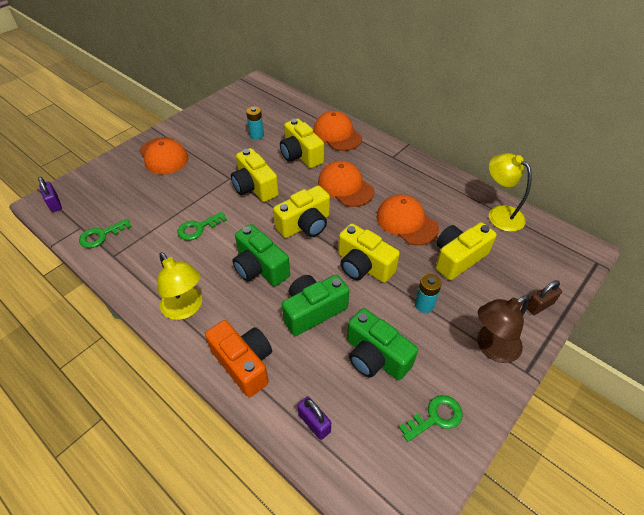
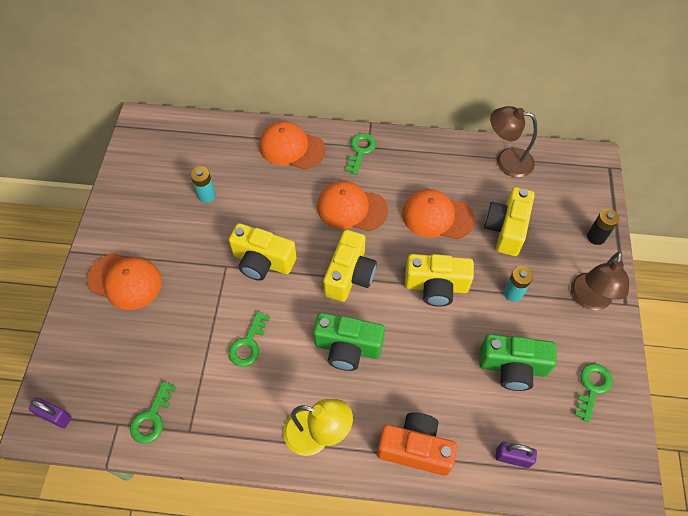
camera: 35 degrees left, 10 degrees up
yellow camera [280,118,324,168] -> none
green camera [282,275,349,336] -> none
yellow lamp [489,153,532,232] -> brown lamp [490,106,537,178]
brown padlock [527,280,562,315] -> black battery [587,209,619,245]
none -> green key [346,133,376,174]

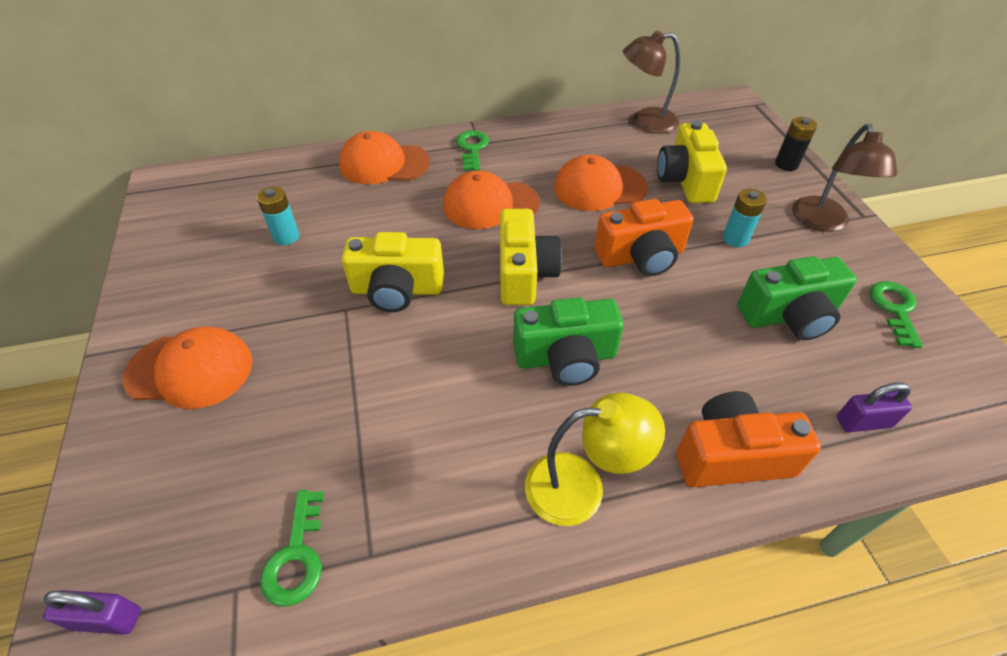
camera: 20 degrees left, 10 degrees down
green key [228,311,270,367] -> none
yellow camera [405,254,474,307] -> orange camera [594,199,694,276]

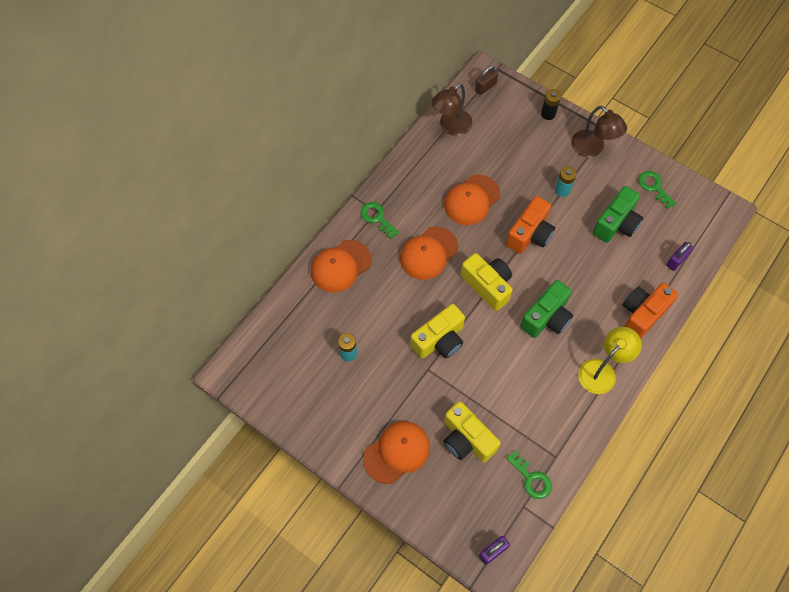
camera: 40 degrees left, 15 degrees up
yellow camera [657,121,727,203] -> yellow camera moved to [444,401,501,463]
none -> brown padlock [475,66,498,95]

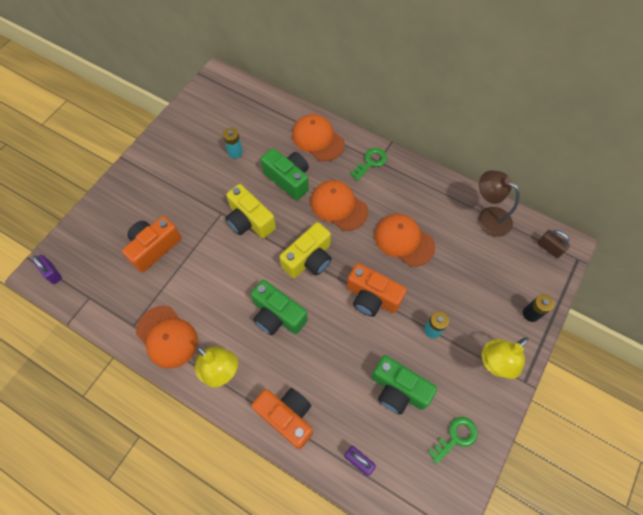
camera: 85 degrees right, 0 degrees up
orange cap [363,421,430,484] -> orange cap moved to [136,306,198,369]
yellow camera [444,401,501,463] -> orange camera [122,216,182,273]
green key [506,451,552,499] -> none
brown lamp [571,106,627,157] -> yellow lamp [482,337,528,379]
none -> green camera [261,148,309,200]

